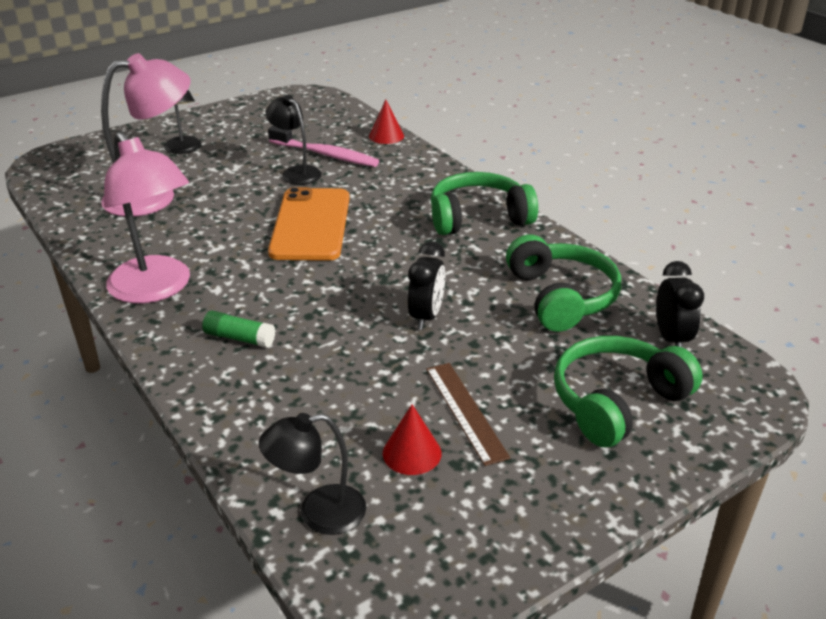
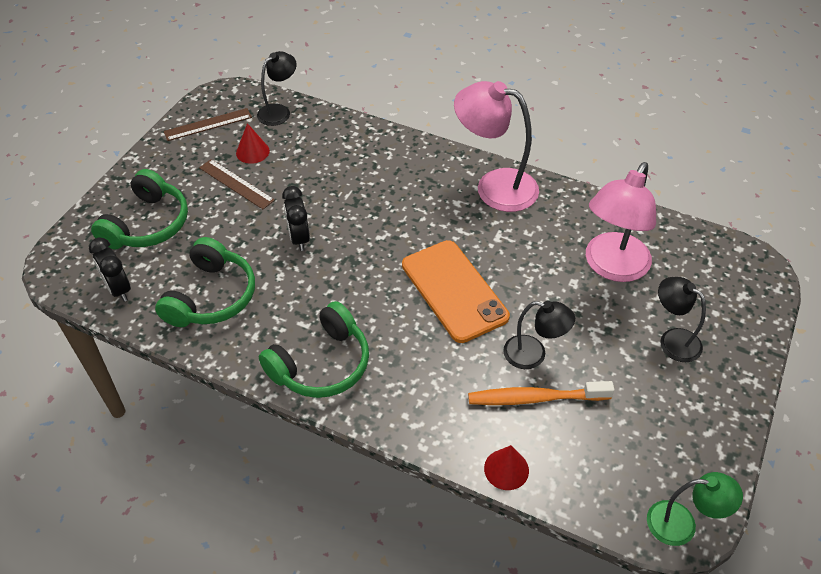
camera: 150 degrees right, 15 degrees up
green glue stick [202,310,275,348] -> none
pink toothbrush [268,125,379,167] -> orange toothbrush [468,381,614,405]
green headphones [506,235,621,332] -> green headphones turned 120 degrees counterclockwise [155,237,255,327]
none -> brown ruler [164,108,252,141]
none -> green lamp [647,472,743,546]

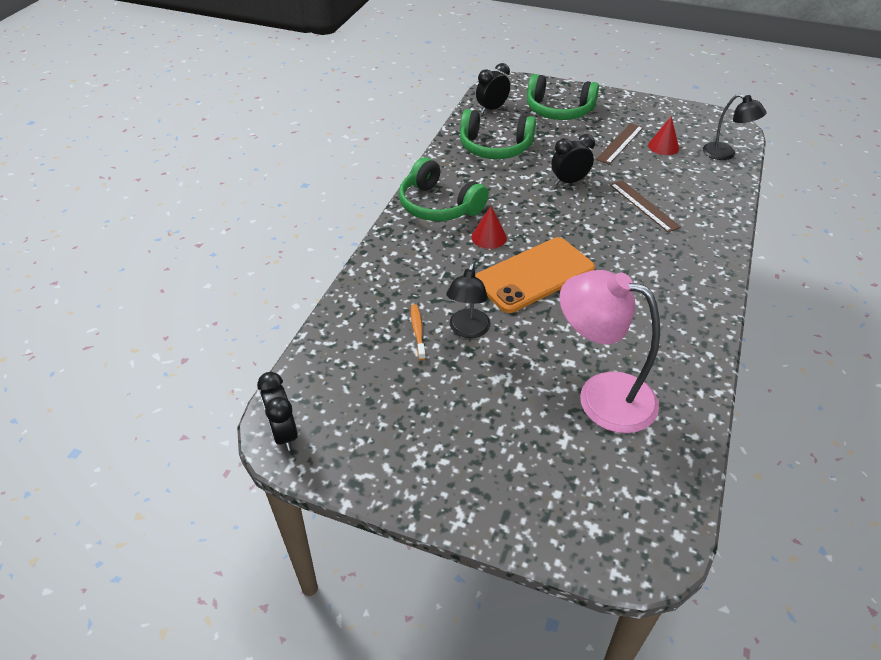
camera: 85 degrees right, 5 degrees down
brown ruler [164,108,252,141] -> brown ruler moved to [610,180,681,233]
pink lamp [454,81,539,212] -> none
orange toothbrush [468,381,614,405] -> orange toothbrush [411,304,426,360], size x0.55
red cone [484,445,529,490] -> red cone moved to [472,206,507,249]
green lamp [647,472,743,546] -> black clock [257,372,298,451]
black lamp [658,277,706,362] -> none

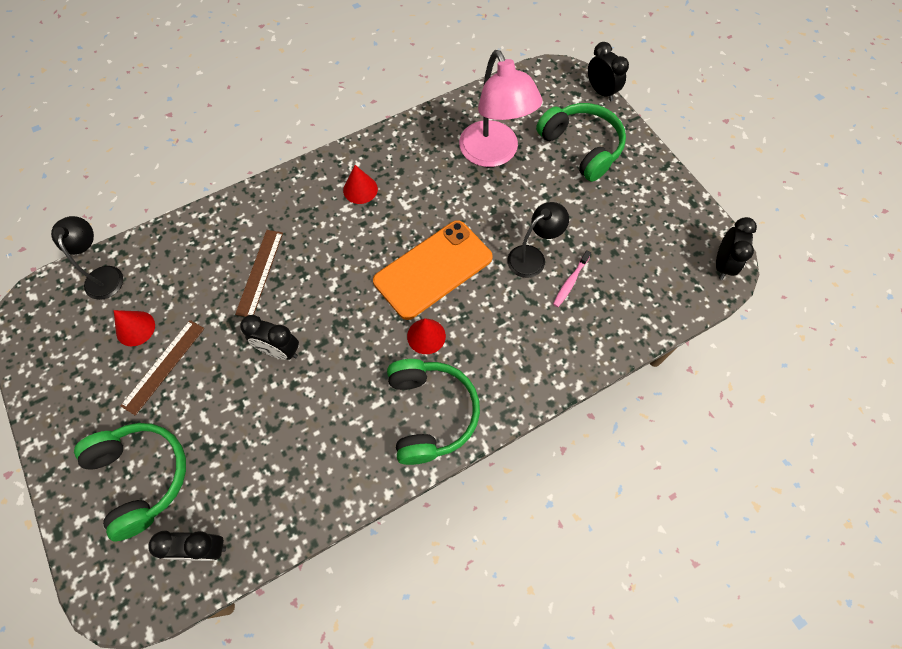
camera: 140 degrees left, 20 degrees up
orange toothbrush [411,304,426,360] -> pink toothbrush [553,250,591,307]
green headphones [460,109,536,159] -> green headphones moved to [536,103,626,182]
orange phone [475,237,595,313] -> orange phone turned 45 degrees counterclockwise [373,220,493,320]
brown ruler [596,123,643,164] -> brown ruler turned 45 degrees counterclockwise [120,320,204,416]
none -> red cone [343,165,378,204]
none -> black clock [588,42,629,101]

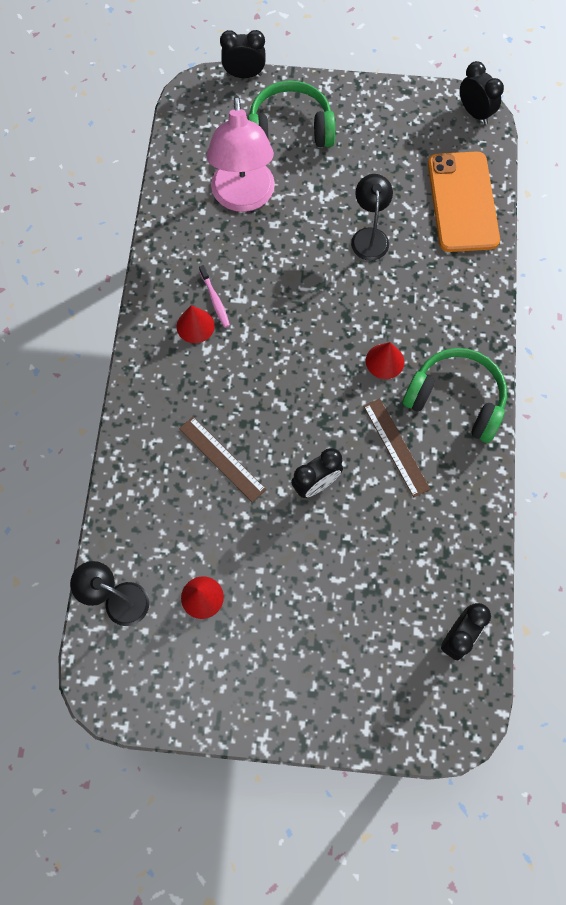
camera: 55 degrees left, 5 degrees up
green headphones [74,423,186,541] -> none
brown ruler [120,320,204,416] -> brown ruler moved to [363,398,431,497]
orange phone [373,220,493,320] -> orange phone moved to [428,151,500,252]
pink lamp [459,50,543,167] -> pink lamp turned 75 degrees clockwise [207,96,275,212]
pink toothbrush [553,250,591,307] -> pink toothbrush moved to [199,265,230,328]

